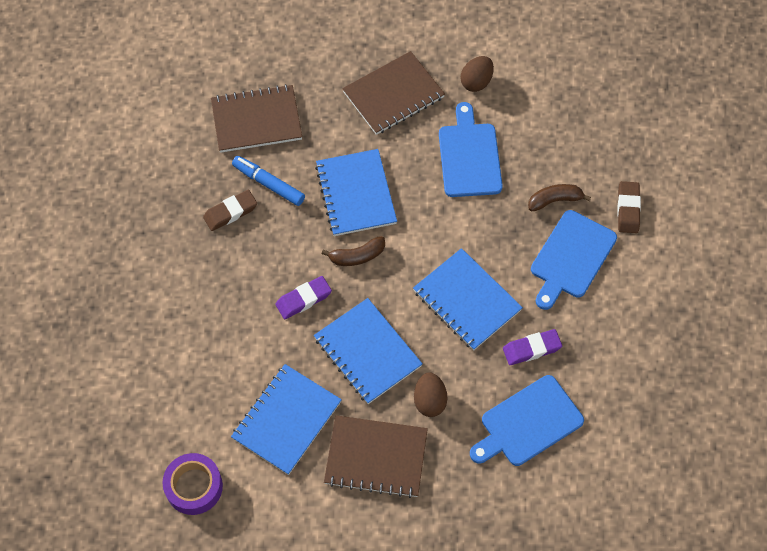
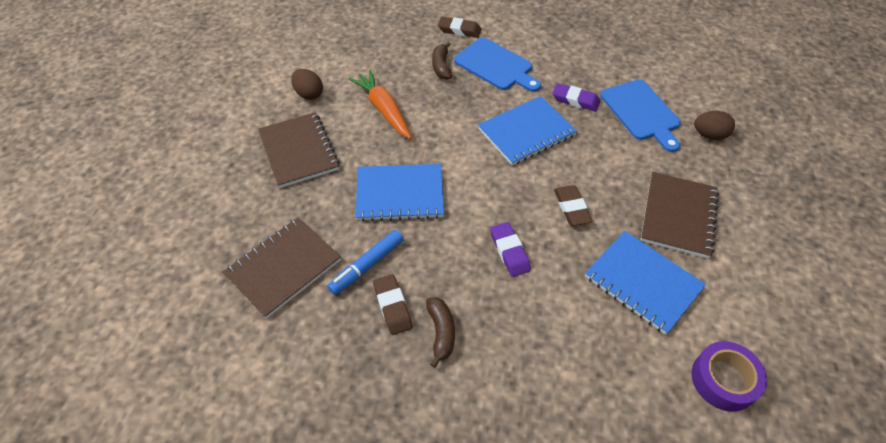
camera: 80 degrees left, 10 degrees down
brown notebook [211,84,302,153] -> brown notebook turned 45 degrees clockwise [223,217,341,319]
blue notebook [314,298,423,404] -> brown eraser [554,185,592,226]
brown banana [322,236,385,266] -> brown banana moved to [426,297,455,368]
brown egg [414,372,447,417] -> brown egg moved to [694,111,735,140]
blue cutting board [439,102,503,197] -> orange carrot [349,70,411,139]
purple eraser [503,329,562,365] -> purple eraser turned 60 degrees counterclockwise [552,83,600,111]

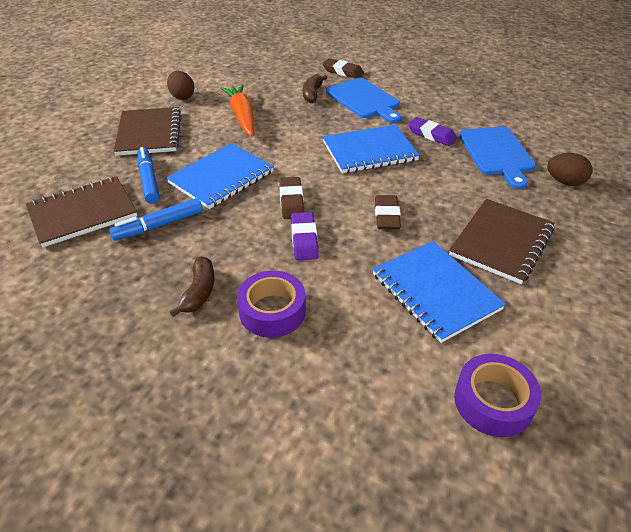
camera: 15 degrees right, 10 degrees down
blue notebook [355,164,444,222] -> blue notebook turned 60 degrees counterclockwise [166,143,274,209]
brown eraser [373,274,412,335] -> brown eraser moved to [279,177,304,219]
none -> blue marker [137,147,159,204]
none -> purple tape [237,271,306,338]

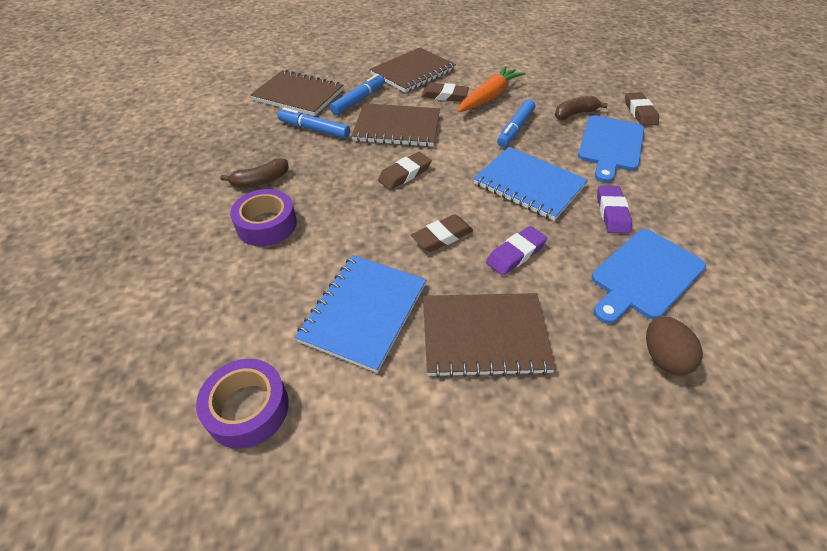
camera: 55 degrees right, 5 degrees up
blue notebook [166,143,274,209] -> brown notebook [352,103,440,147]
brown egg [167,71,195,100] -> none
purple eraser [291,212,319,261] -> purple eraser moved to [486,226,547,276]
none -> brown eraser [421,83,469,102]
none -> blue marker [497,99,535,147]

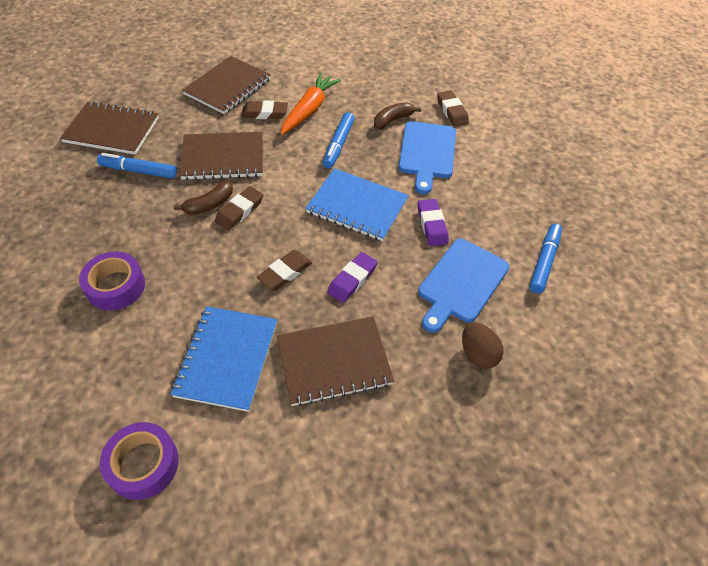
camera: 15 degrees left, 5 degrees up
brown banana [220,158,289,188] -> brown banana moved to [174,180,233,215]
blue marker [330,74,385,115] -> blue marker moved to [529,223,562,294]

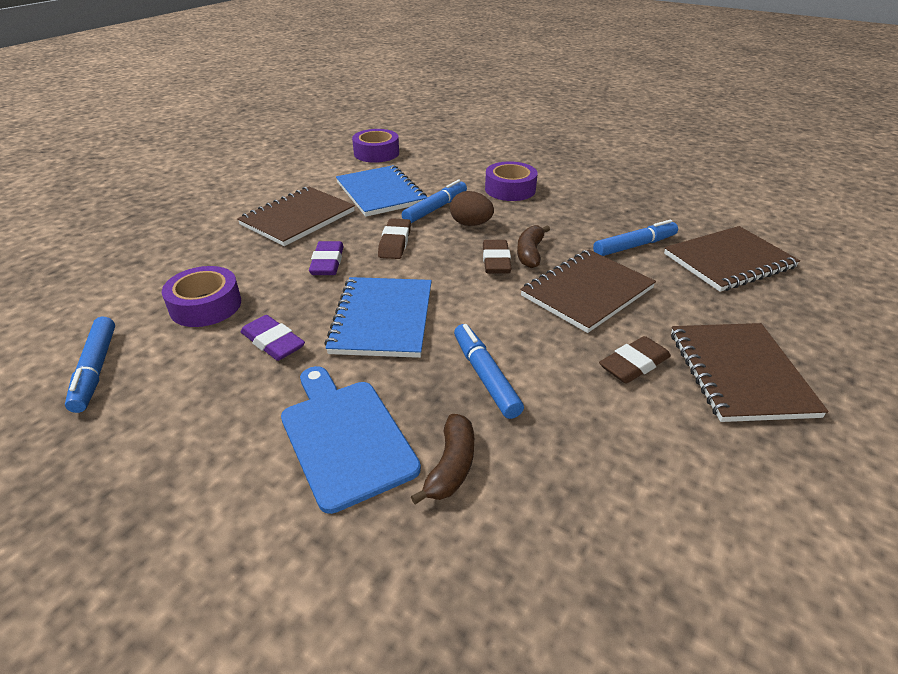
camera: 145 degrees right, 15 degrees down
orange carrot [280,73,341,135] -> none
blue notebook [305,168,409,241] -> blue notebook turned 75 degrees counterclockwise [324,277,432,358]
blue cutting board [418,239,510,333] -> purple tape [162,266,241,327]
brown eraser [437,90,469,127] -> none
brown egg [462,323,504,369] -> brown egg moved to [450,191,494,226]
none -> blue marker [402,180,467,223]

